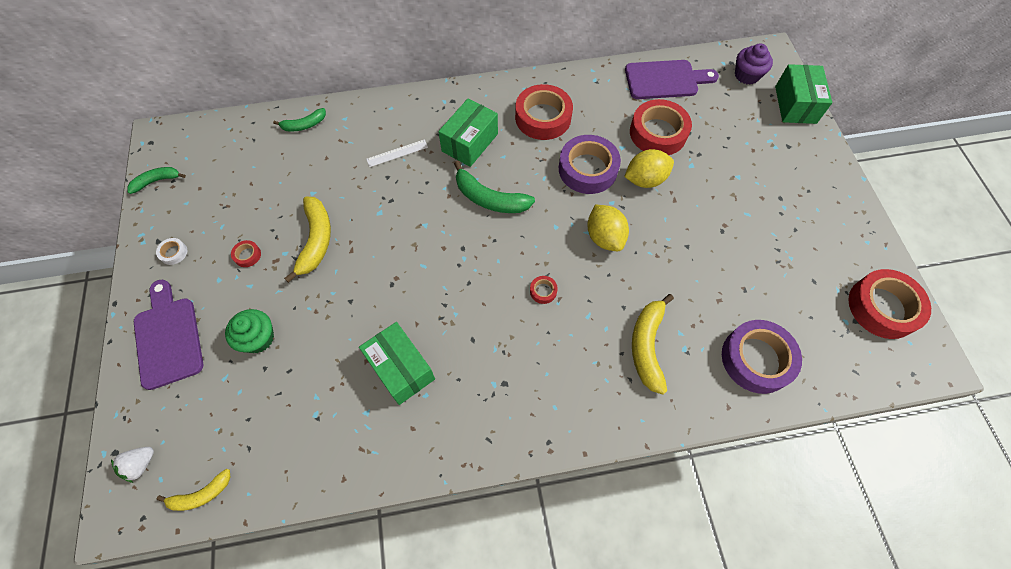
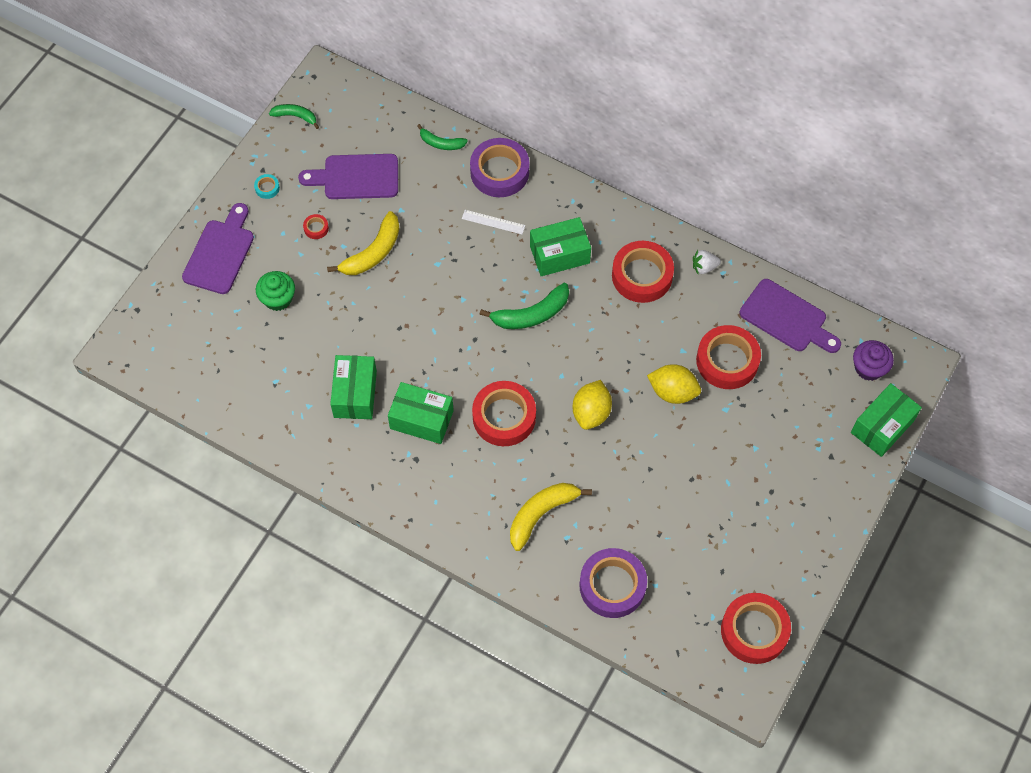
camera: 40 degrees right, 0 degrees up
white strawberry [111,447,154,483] -> white strawberry moved to [693,250,721,274]
white tape [156,238,187,265] -> turquoise tape [254,174,280,199]
yellow banana [157,469,231,511] -> none
green banana [454,161,535,213] -> green banana turned 90 degrees counterclockwise [479,283,569,329]
red tape [530,276,558,304] -> red tape [472,381,536,446], size x2.42
purple tape [559,135,621,194] -> purple tape moved to [470,138,529,197]
none -> purple cutting board [298,154,398,199]
none -> green box [388,382,454,444]

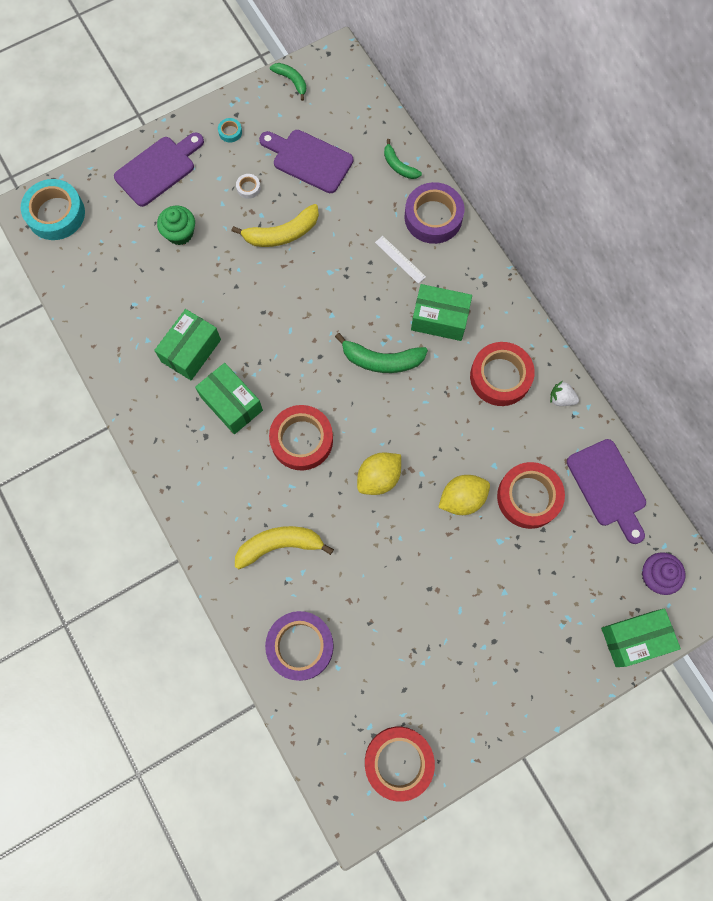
camera: 30 degrees right, 10 degrees up
red tape [303,214,329,239] -> white tape [236,174,261,199]
yellow lemon [647,364,701,404] -> yellow lemon turned 75 degrees counterclockwise [438,475,490,515]
none -> turquoise tape [21,179,85,240]

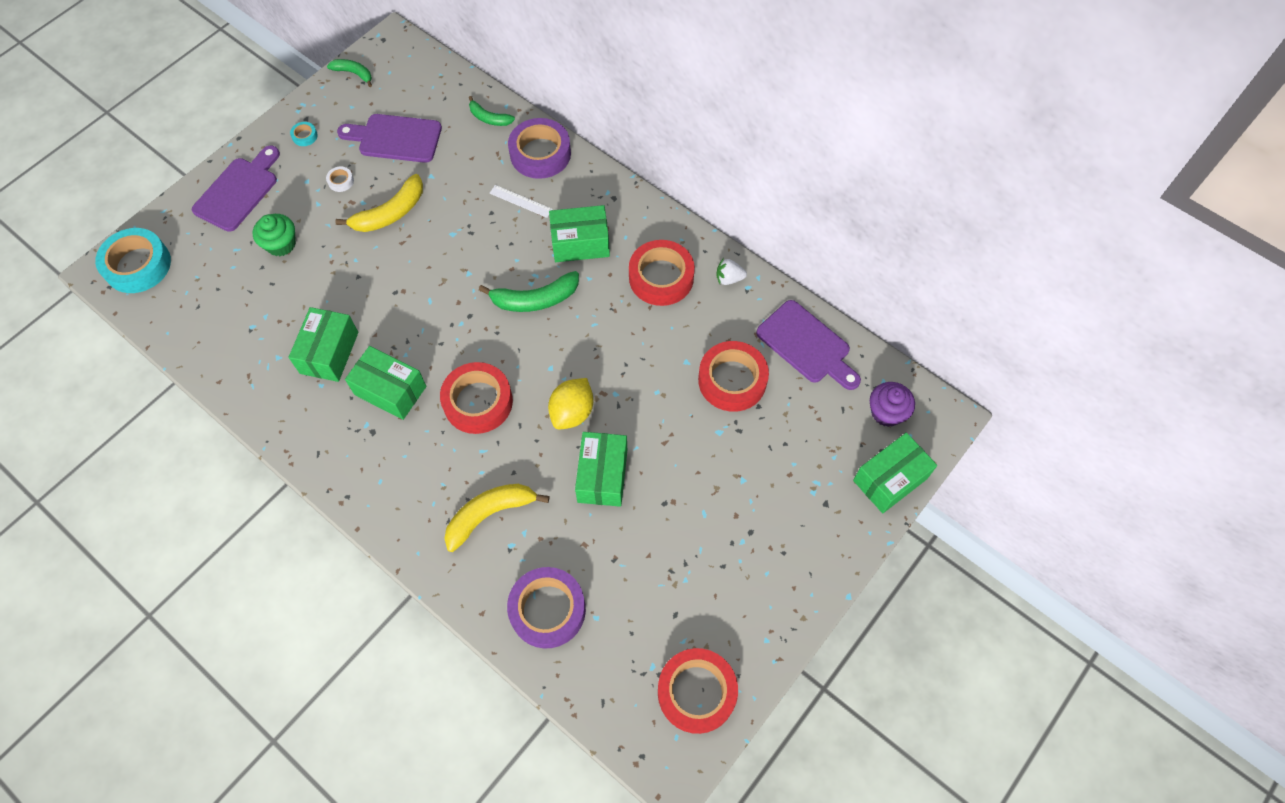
camera: 20 degrees left, 10 degrees down
yellow lemon [438,475,490,515] -> none
none -> green box [575,432,627,507]

